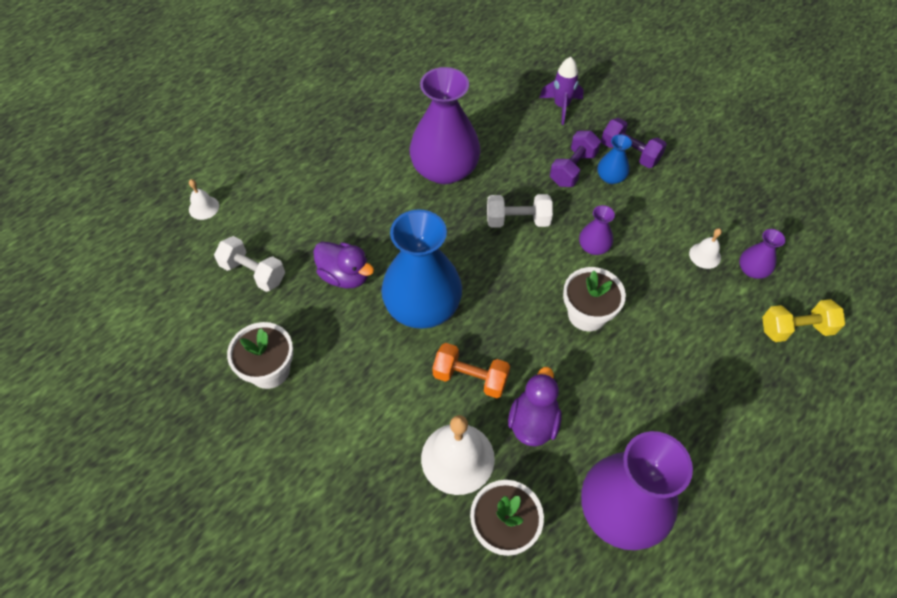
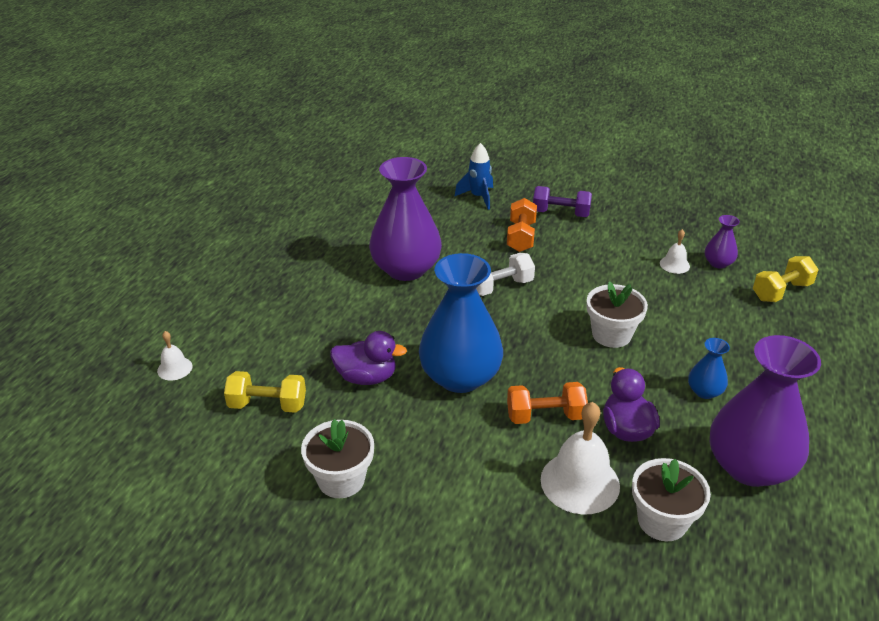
camera: 25 degrees left, 20 degrees down
white dumbbell [214,236,285,292] -> yellow dumbbell [224,371,306,413]
purple rocket [539,57,584,125] -> blue rocket [454,143,493,210]
purple dumbbell [550,131,601,187] -> orange dumbbell [507,198,537,252]
purple vase [579,205,615,255] -> none
blue vase [598,135,632,184] -> blue vase moved to [688,338,730,399]

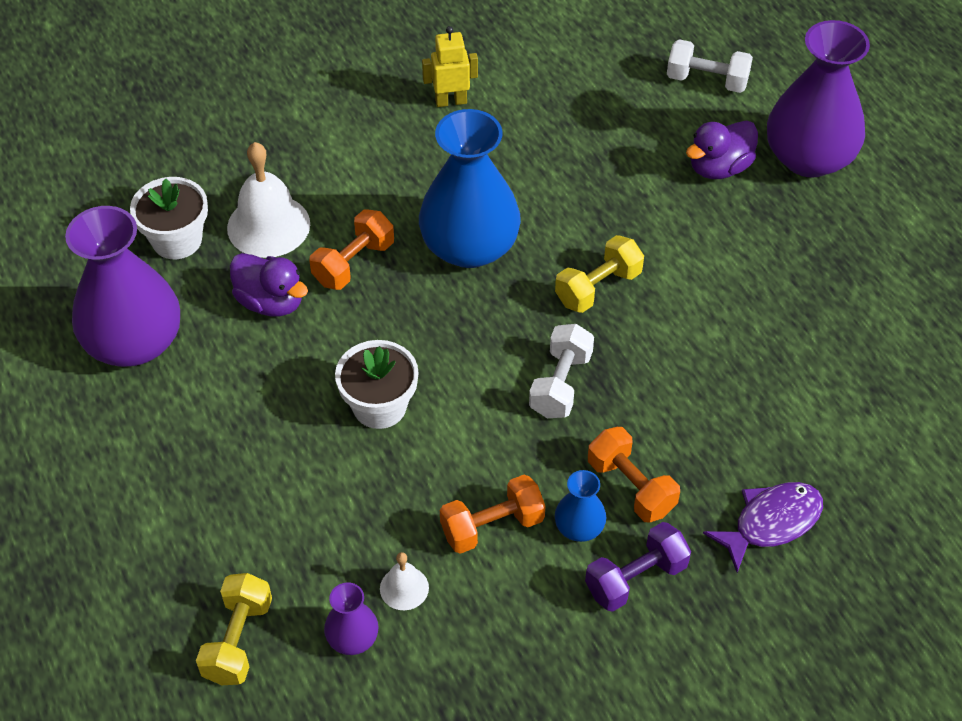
camera: 135 degrees right, 15 degrees up
white bell [157,331,193,380] -> white dumbbell [667,39,753,93]
yellow dumbbell [224,371,306,413] -> yellow dumbbell moved to [555,235,644,313]
white flower pot [301,419,374,498] -> yellow robot [422,26,478,107]
purple duck [330,331,407,385] -> purple duck moved to [686,121,758,179]
purple vase [369,157,442,281] -> purple vase moved to [767,20,870,177]
blue rocket [454,143,493,210] -> purple fish [703,482,823,573]
blue vase [688,338,730,399] -> blue vase moved to [555,470,606,542]
none -> orange dumbbell [440,475,546,554]

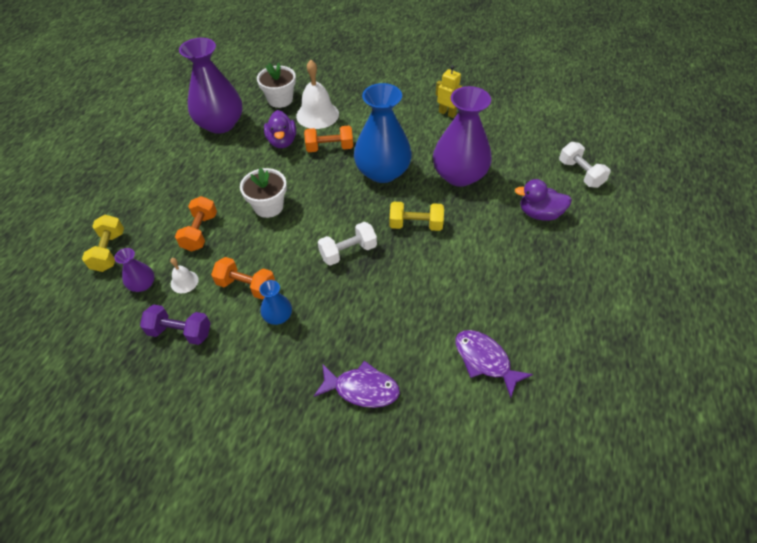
camera: 45 degrees right, 0 degrees up
yellow dumbbell [196,573,272,685] -> yellow dumbbell turned 60 degrees counterclockwise [82,215,124,272]
purple dumbbell [585,522,691,612] -> purple dumbbell moved to [140,304,211,345]
orange dumbbell [588,427,680,523] -> orange dumbbell moved to [175,196,217,252]
purple vase [767,20,870,177] -> purple vase moved to [433,86,492,187]
none -> purple fish [455,330,533,398]

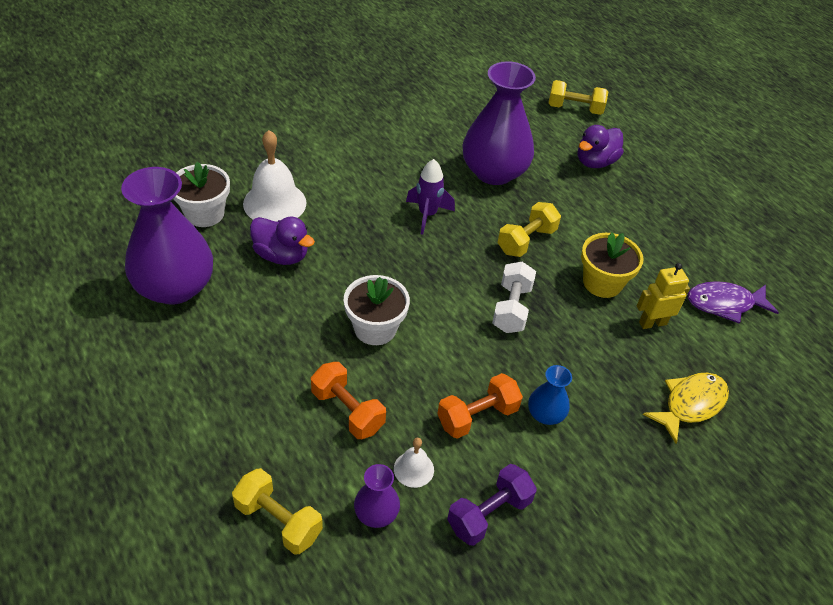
camera: 55 degrees left, 5 degrees down
orange dumbbell [304,126,353,152] -> none
purple fish [314,361,400,408] -> yellow fish [643,373,729,444]
blue vase [354,83,412,183] -> purple rocket [406,159,455,235]
yellow robot [436,65,462,118] -> yellow robot moved to [637,263,690,329]
white dumbbell [559,142,611,188] -> yellow dumbbell [548,80,608,115]
none -> yellow flower pot [581,232,644,298]

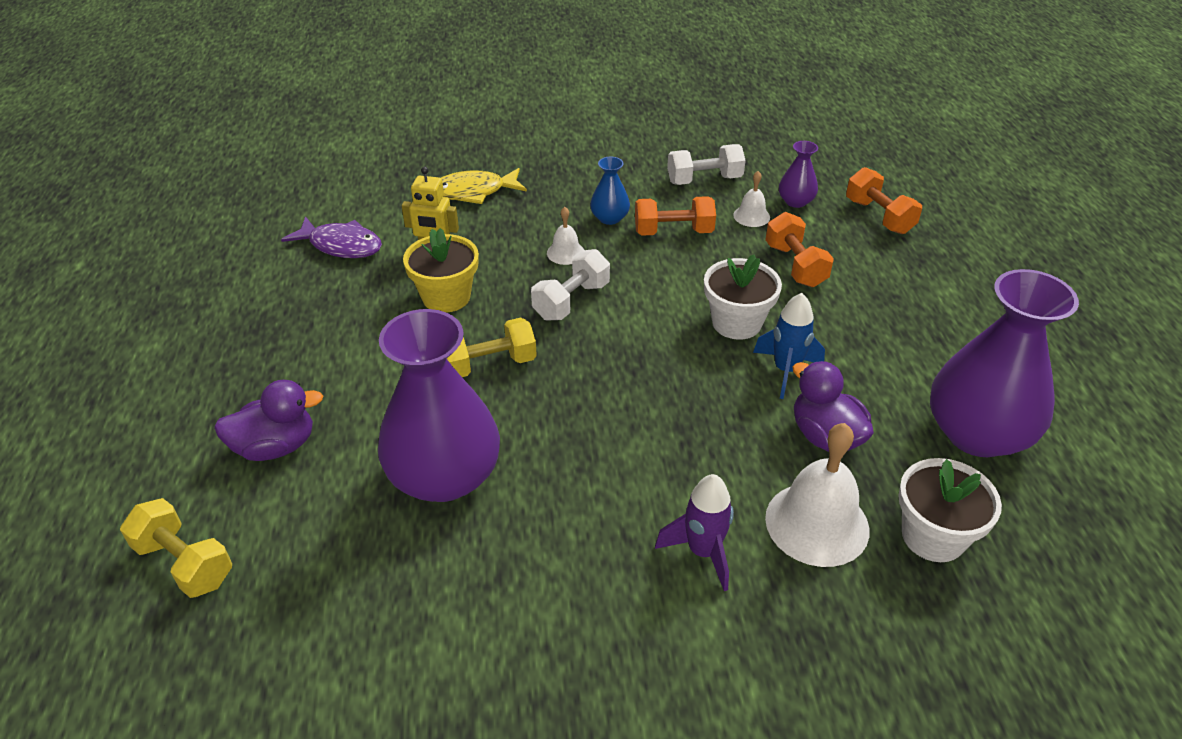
camera: 150 degrees left, 5 degrees down
yellow dumbbell [232,468,323,555] -> orange dumbbell [846,167,922,234]
purple rocket [406,159,455,235] -> purple rocket moved to [655,474,734,591]
purple dumbbell [447,464,537,546] -> white dumbbell [667,144,746,185]
none -> white bell [547,207,584,265]
none -> blue rocket [753,293,825,399]

